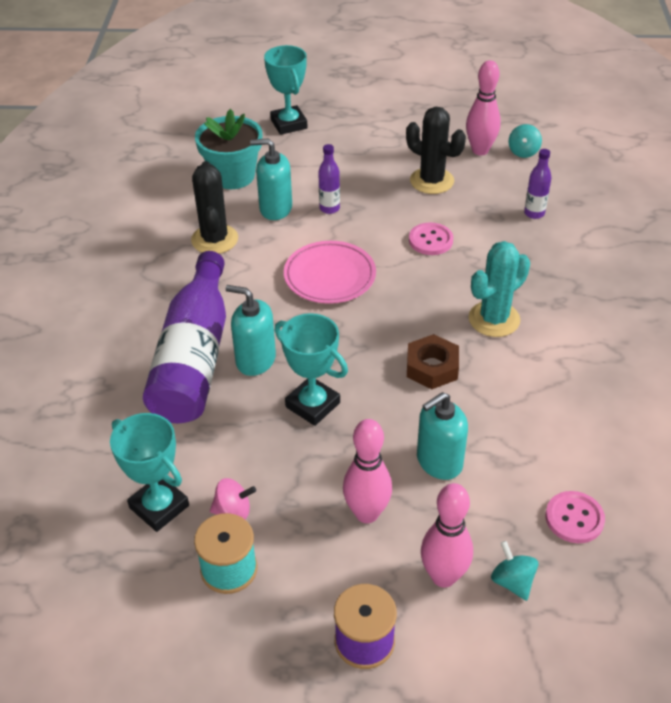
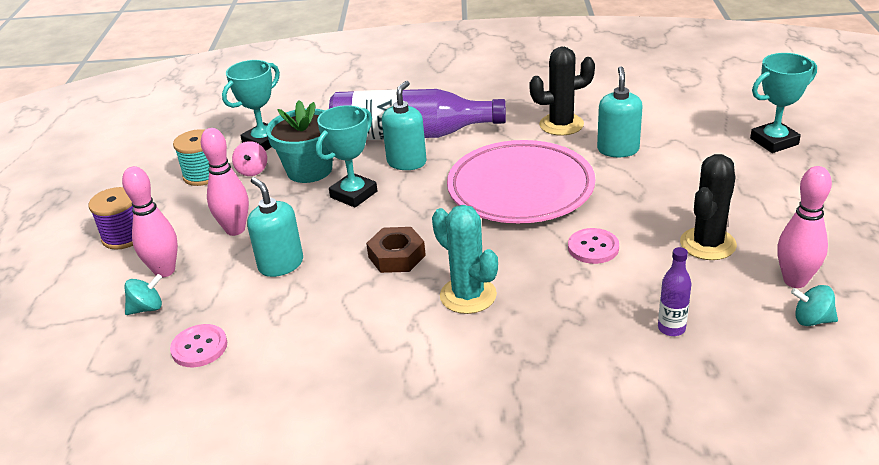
camera: 90 degrees right, 10 degrees down
turquoise flower pot [195,109,262,189] -> turquoise flower pot moved to [266,100,333,183]
pink plate [284,241,376,304] -> pink plate [447,140,595,224], size x1.59
purple bottle [318,144,340,214] -> none

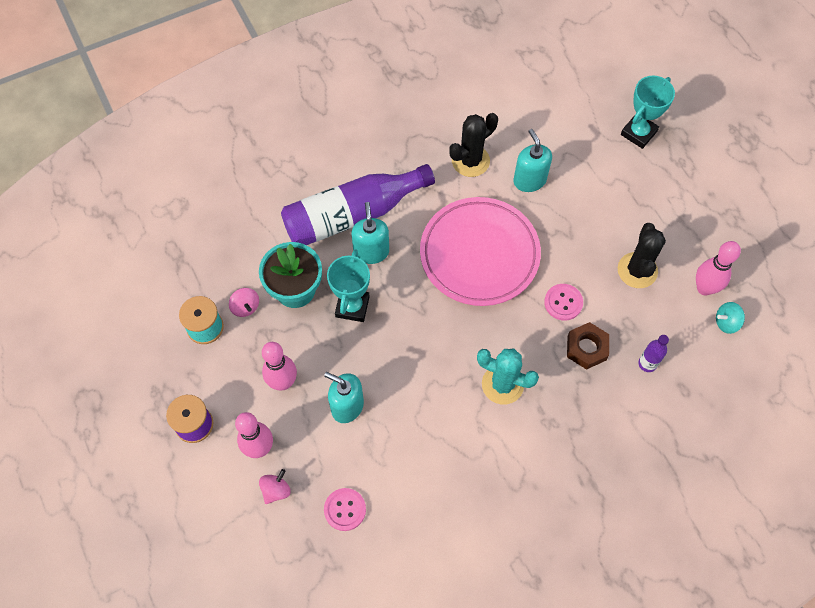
camera: 30 degrees left, 30 degrees up
turquoise spinning top [125,274,162,315] -> pink spinning top [259,469,291,504]
turquoise trophy [222,60,280,151] -> none
brown nut [366,227,426,273] -> brown nut moved to [567,322,609,370]

